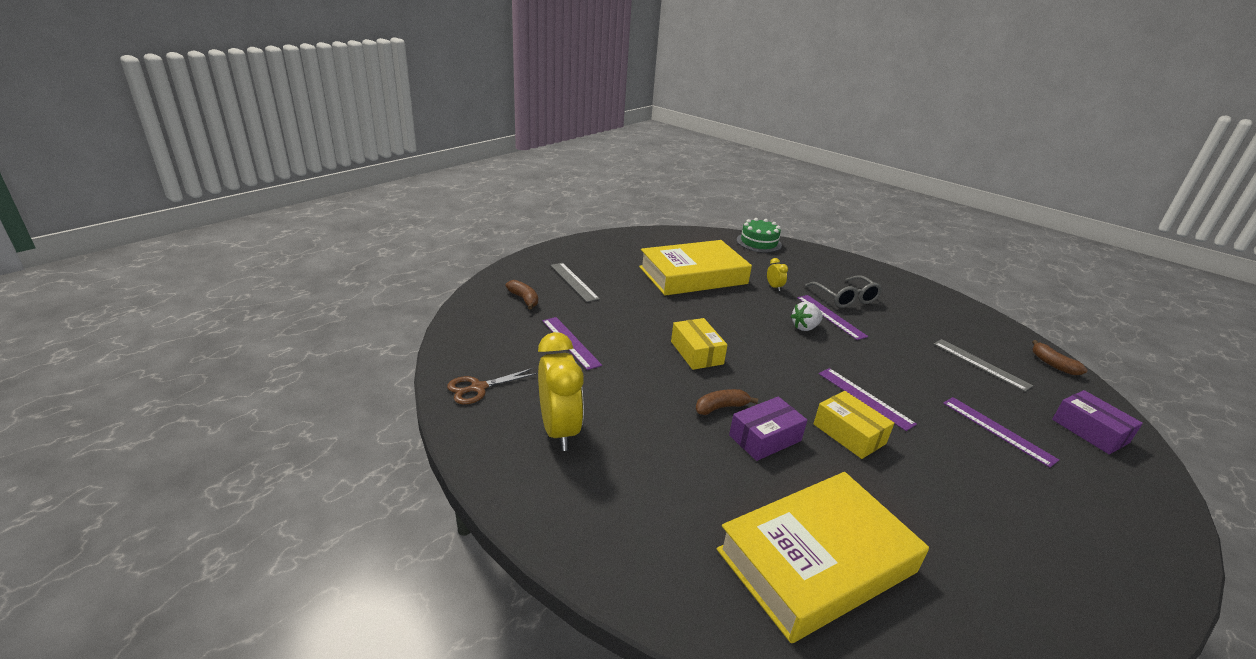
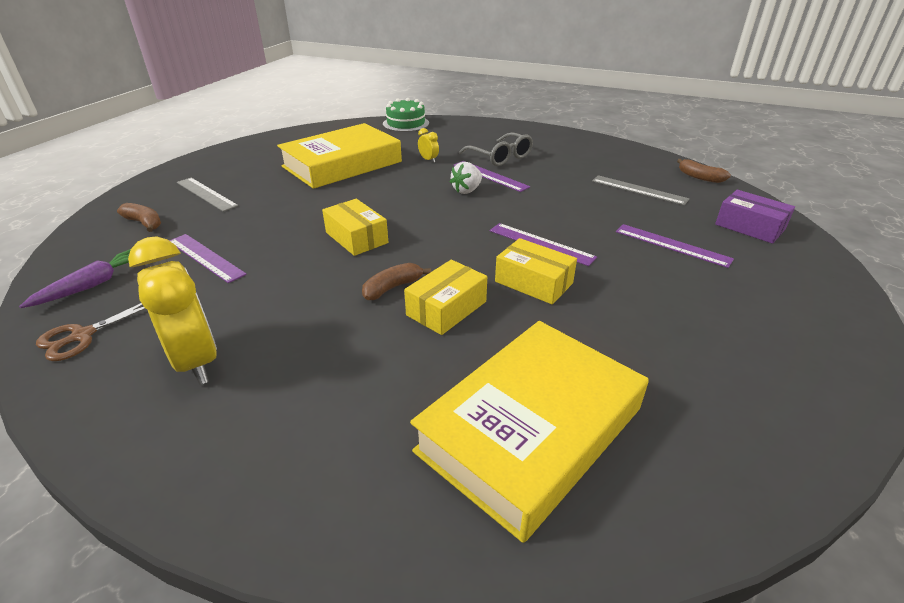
camera: 15 degrees left, 5 degrees up
purple box [729,397,807,461] -> yellow box [404,260,487,335]
none -> purple carrot [19,249,131,308]

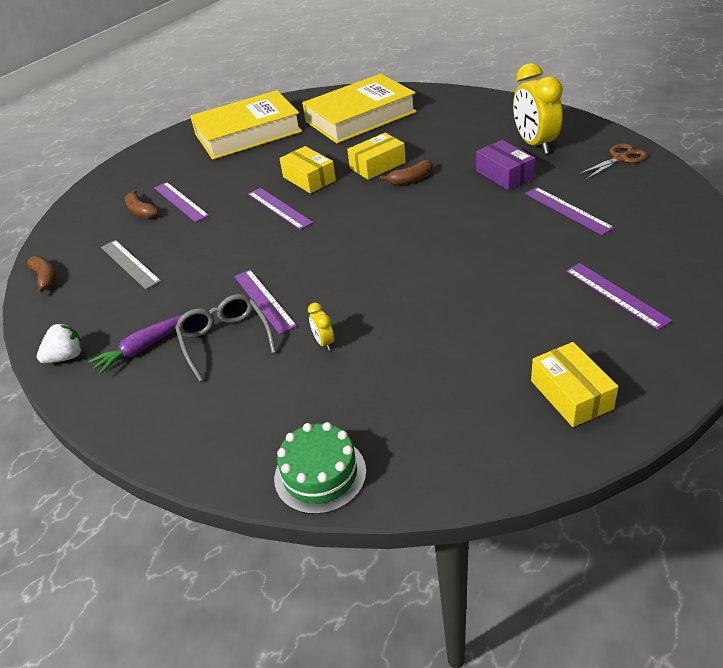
camera: 160 degrees left, 5 degrees up
purple carrot [19,249,131,308] -> purple carrot moved to [88,315,182,375]
brown banana [117,203,161,232] -> brown banana moved to [125,190,158,219]
grey ruler [177,178,238,212] -> purple ruler [566,263,673,330]
yellow book [277,123,402,189] -> yellow book moved to [190,90,302,160]
yellow box [322,199,388,256] -> yellow box moved to [531,342,618,427]
white strawberry [450,162,482,194] -> white strawberry moved to [37,323,82,363]
purple box [715,190,795,244] -> purple box moved to [476,140,536,190]

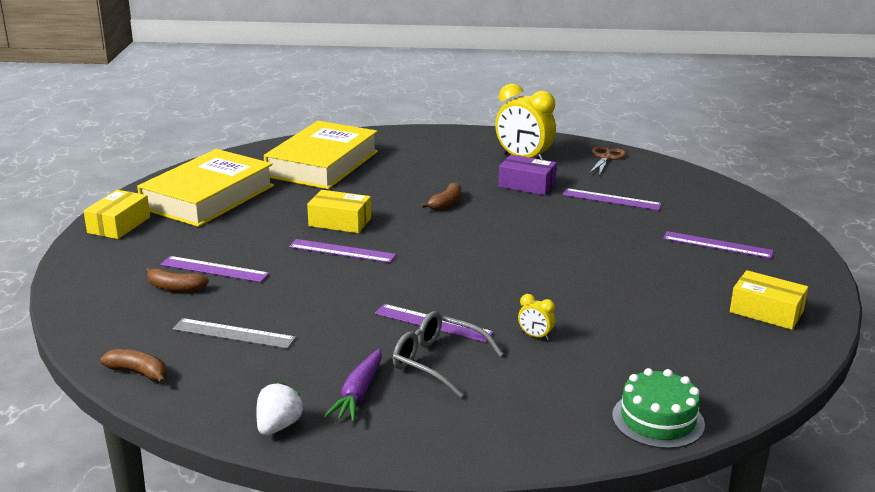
camera: 40 degrees left, 15 degrees down
yellow box [347,133,406,180] -> yellow box moved to [84,190,150,239]

